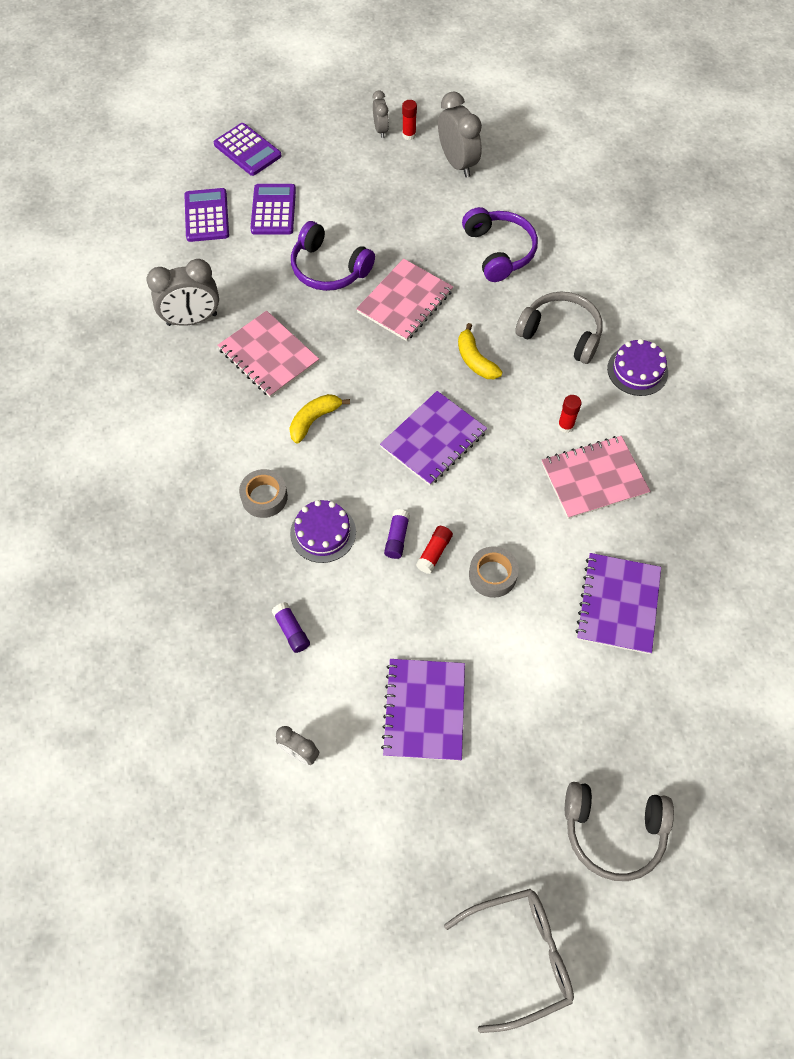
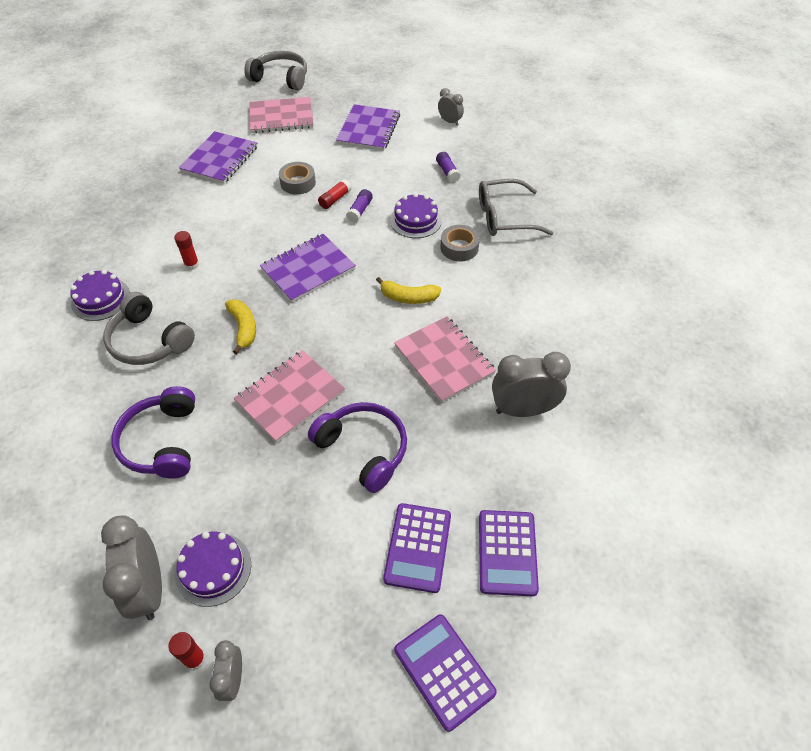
camera: 170 degrees left, 10 degrees down
yellow banana [289,394,350,444] -> yellow banana turned 45 degrees clockwise [376,277,441,304]
grey glasses [444,889,574,1033] -> grey glasses moved to [479,179,553,236]
pink notebook [542,436,650,519] -> pink notebook moved to [249,97,314,133]
none -> purple cake [175,532,251,607]

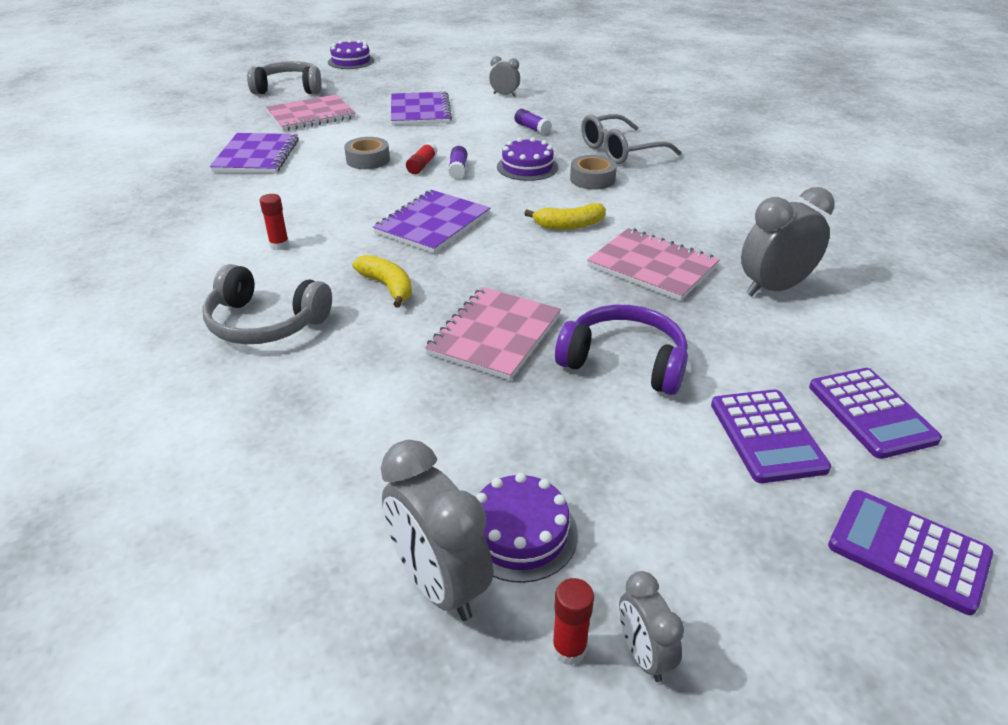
camera: 20 degrees left, 15 degrees down
purple cake [70,270,130,321] -> purple cake moved to [328,39,374,69]
purple headphones [111,386,195,479] -> none

